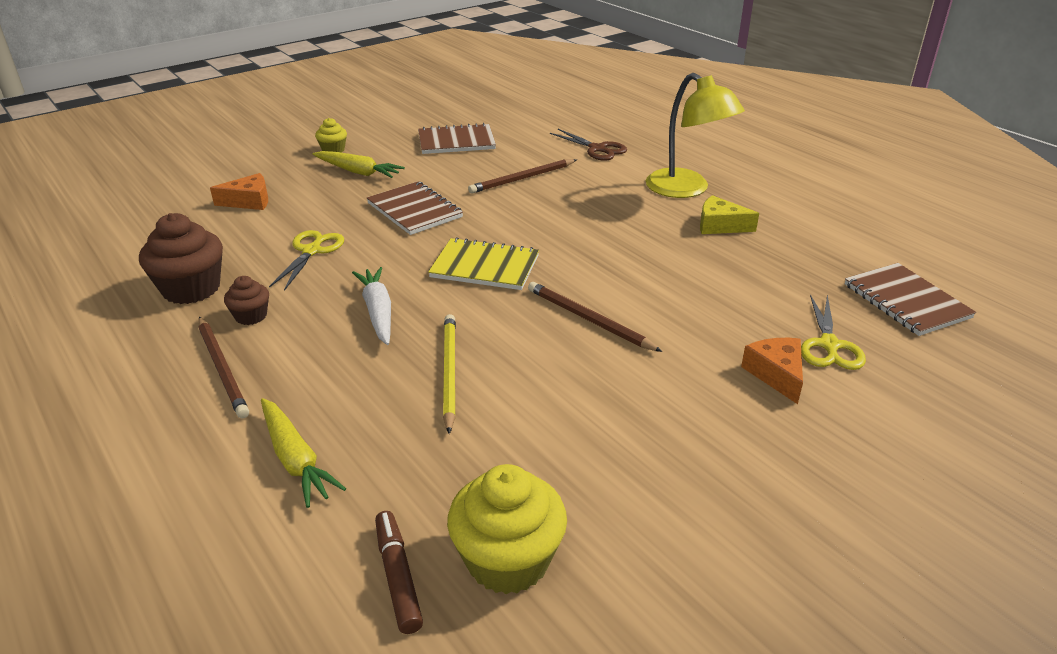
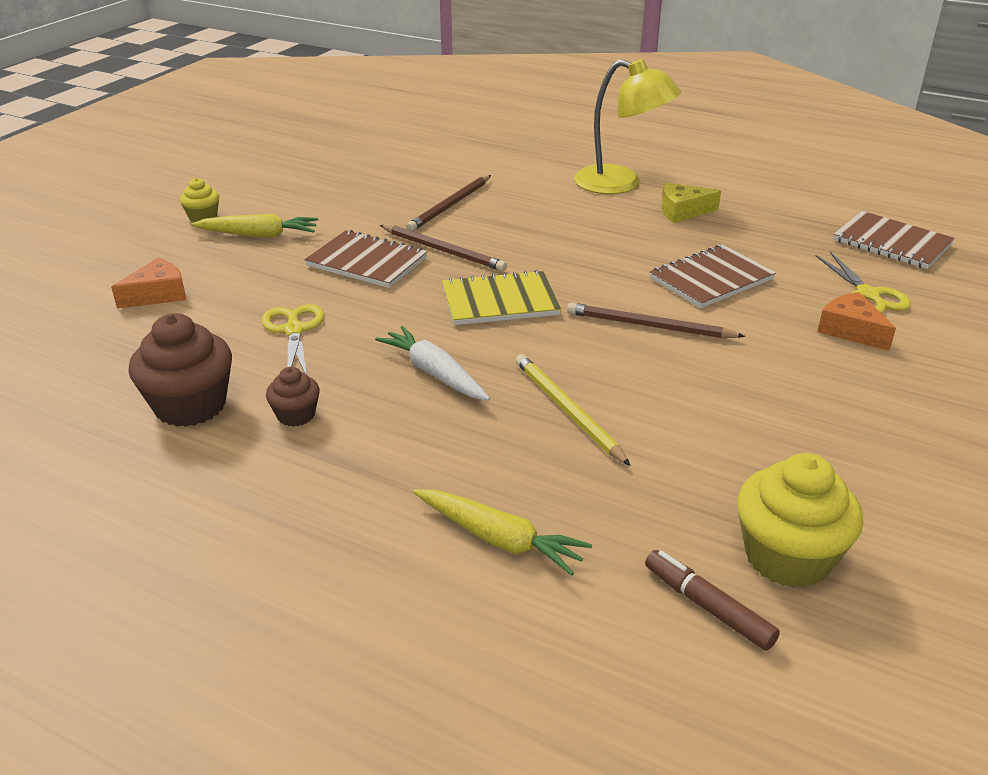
camera: 25 degrees left, 0 degrees up
brown pencil [198,316,249,418] -> brown pencil moved to [380,225,507,271]
brown notebook [418,123,496,154] -> brown notebook moved to [650,244,776,308]
brown scissors [550,129,627,161] -> none

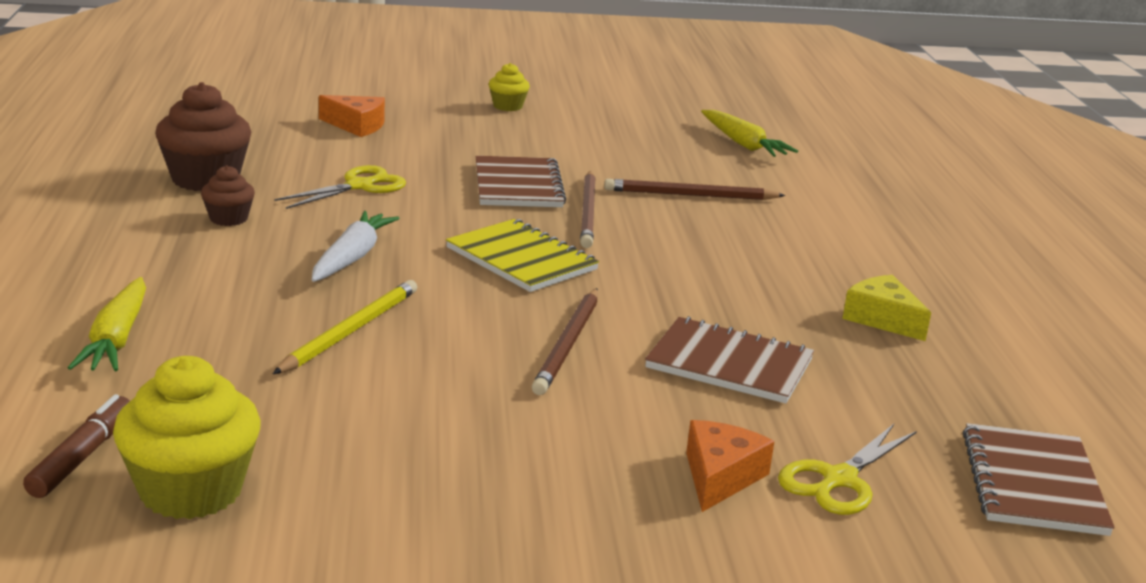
camera: 55 degrees right, 10 degrees down
yellow carrot [191,214,318,237] -> yellow carrot moved to [701,110,798,157]
brown pencil [567,303,745,338] -> brown pencil turned 150 degrees counterclockwise [531,288,598,395]
yellow lamp [574,59,681,194] -> none

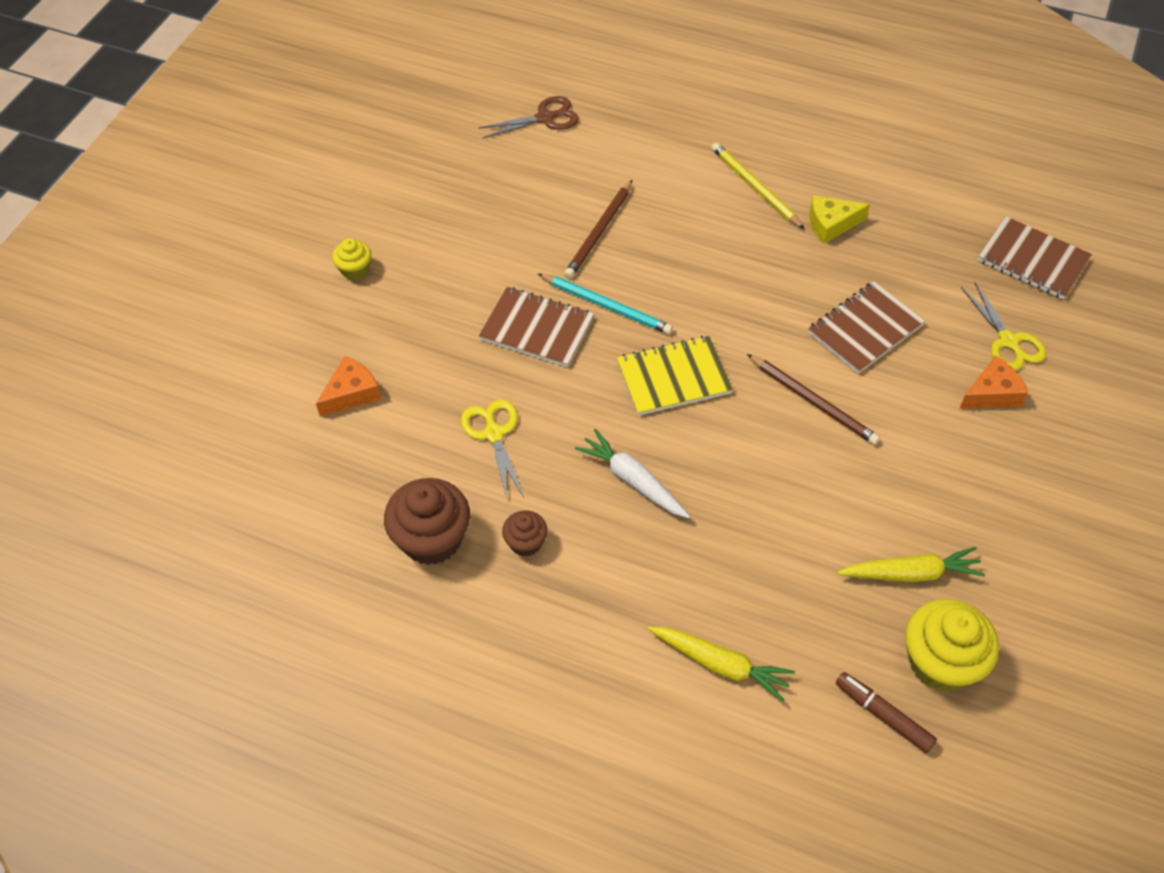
camera: 60 degrees left, 30 degrees up
yellow pencil [273,280,417,374] -> yellow pencil moved to [711,142,805,229]
brown pencil [580,171,596,248] -> turquoise pencil [538,274,673,334]
orange cheese [686,420,774,512] -> orange cheese turned 105 degrees clockwise [959,355,1028,409]
yellow carrot [701,110,798,157] -> yellow carrot moved to [837,547,985,582]
none -> brown scissors [478,96,579,138]

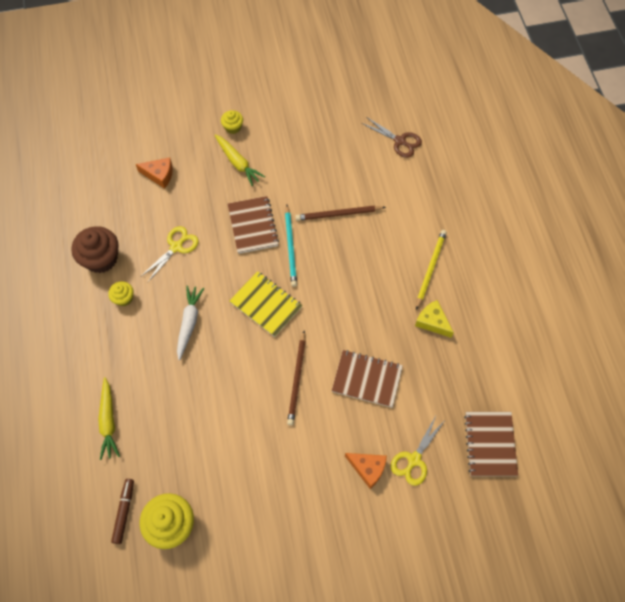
camera: 55 degrees right, 10 degrees up
brown cupcake [502,510,548,556] -> yellow cupcake [108,281,134,306]
yellow carrot [837,547,985,582] -> yellow carrot moved to [214,134,265,186]

